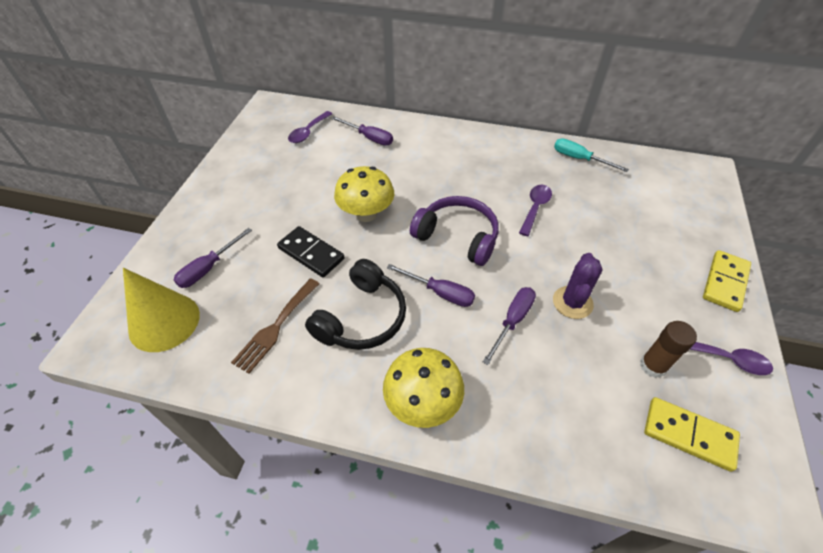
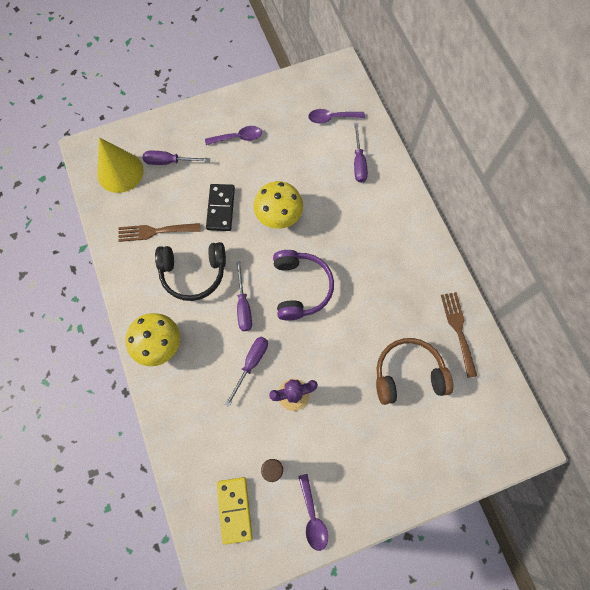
camera: 55 degrees right, 20 degrees up
purple screwdriver [483,287,536,365] -> purple screwdriver turned 60 degrees counterclockwise [225,337,268,407]
purple spoon [519,185,552,236] -> purple spoon moved to [205,126,262,145]
turquoise screwdriver [554,138,629,172] -> brown fork [441,292,477,378]
yellow domino [703,250,751,312] -> none
none -> brown headphones [376,338,453,405]

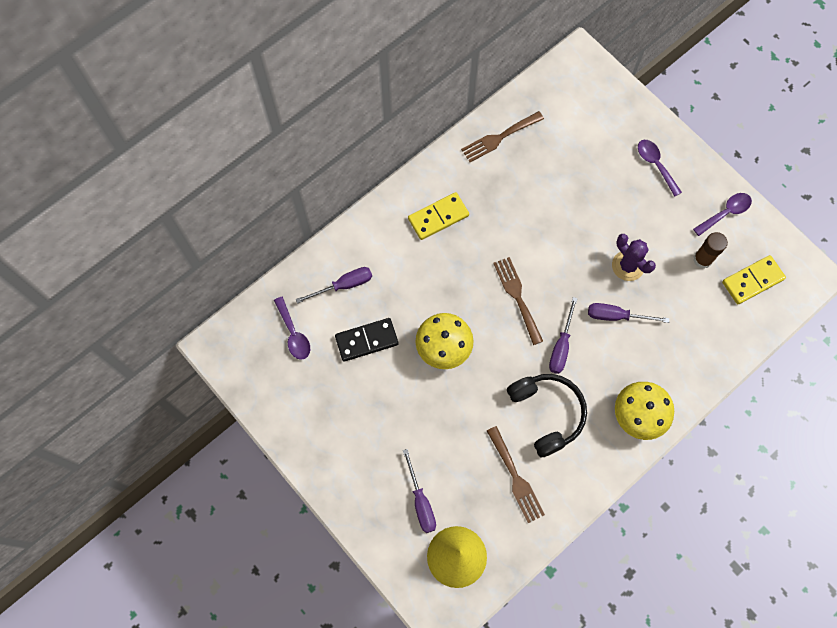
camera: 110 degrees left, 0 degrees up
purple spoon [205,126,262,145] -> purple spoon moved to [638,140,682,197]
black domino [206,184,235,231] -> black domino moved to [335,318,398,362]
purple screwdriver [236,261,252,331] -> purple screwdriver turned 135 degrees clockwise [549,297,578,374]
purple headphones [273,250,334,321] -> brown fork [493,257,543,345]
brown headphones [376,338,453,405] -> none
none -> yellow domino [408,192,469,240]

